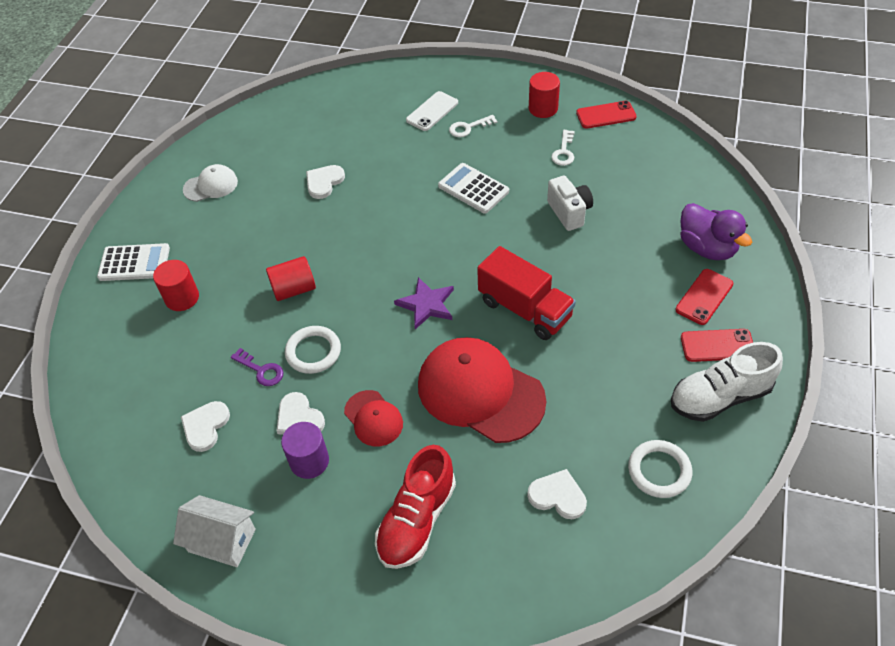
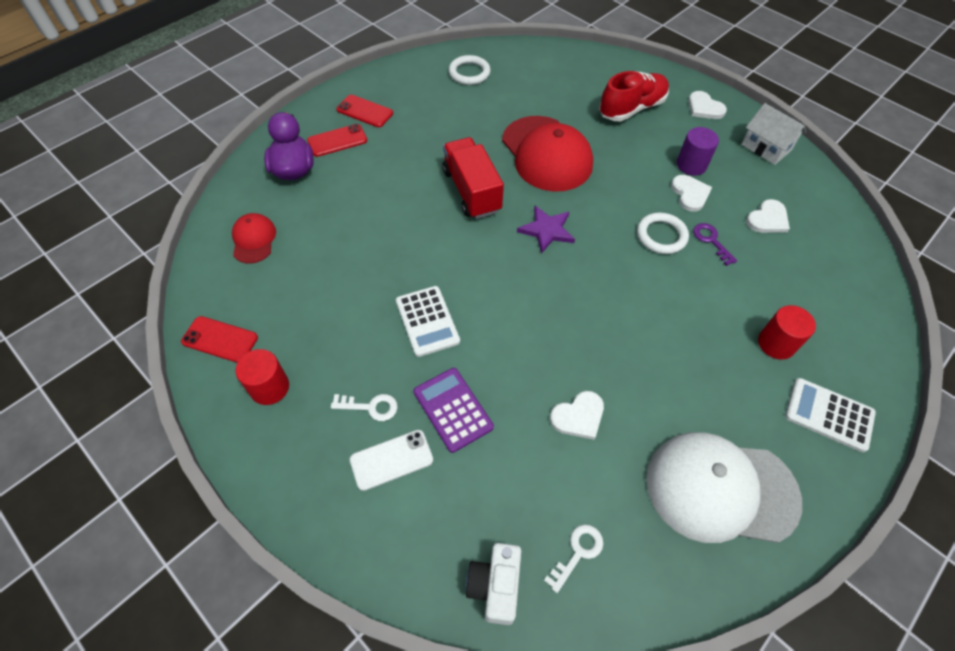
camera: 155 degrees left, 5 degrees up
white cap [183,164,238,202] -> white cap [646,432,802,543], size x2.01
red cylinder [266,256,316,301] -> none
red cap [344,390,403,446] -> red cap moved to [232,213,276,263]
white heart [527,469,587,519] -> white heart moved to [688,91,727,119]
white camera [547,176,593,231] -> white camera moved to [466,543,521,625]
white key [551,130,575,166] -> white key moved to [544,524,603,593]
white shoe [671,342,783,422] -> none
none -> purple calculator [414,368,494,453]

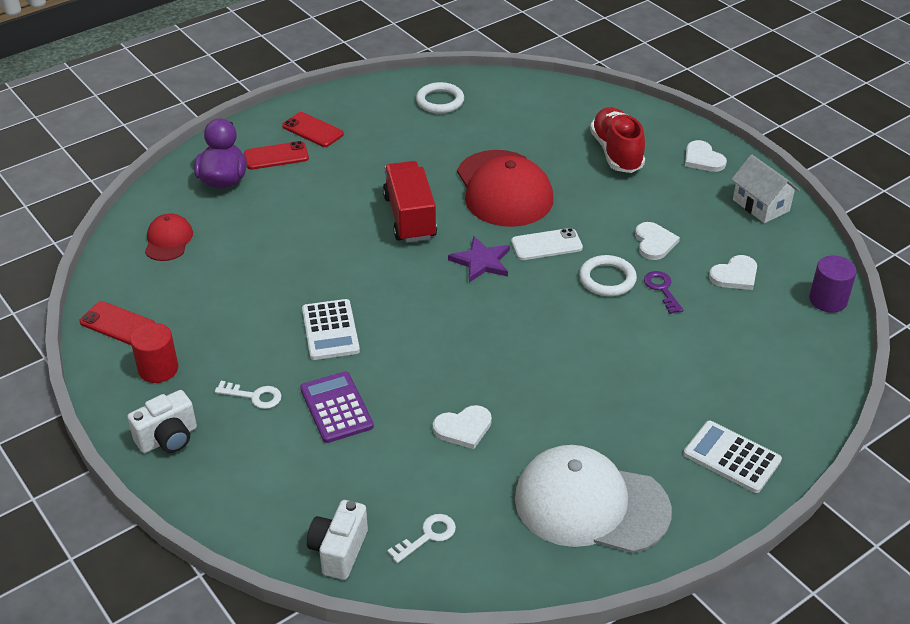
camera: 10 degrees right, 15 degrees down
white phone [350,430,433,491] -> white phone moved to [511,228,583,260]
red shoe [599,71,669,121] -> red shoe turned 75 degrees counterclockwise [590,107,645,173]
purple cylinder [677,127,719,176] -> purple cylinder moved to [809,256,857,313]
red cylinder [758,305,816,360] -> none
none -> white camera [127,390,197,453]

